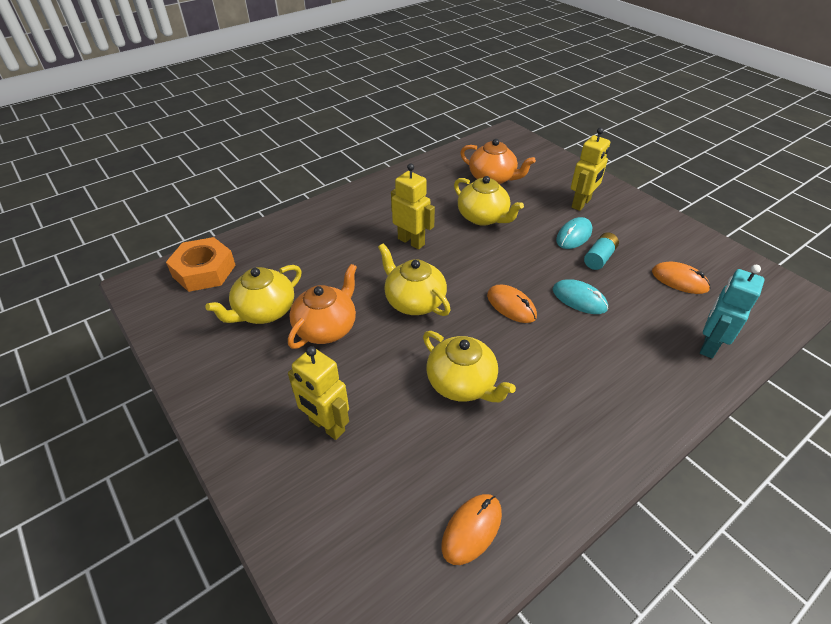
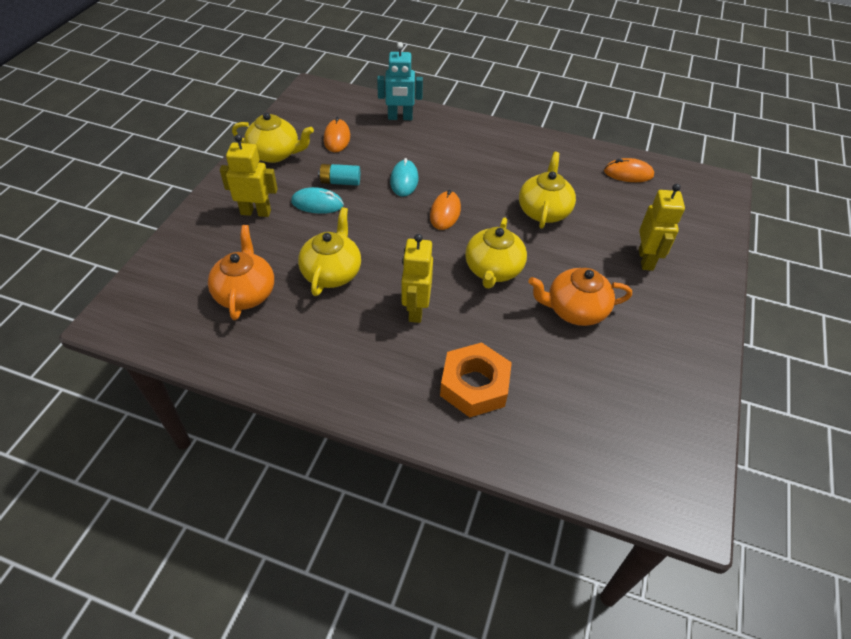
camera: 125 degrees left, 5 degrees up
orange nut [166,237,236,292] -> orange nut moved to [440,342,512,417]
yellow teapot [205,265,302,324] -> yellow teapot moved to [232,113,314,163]

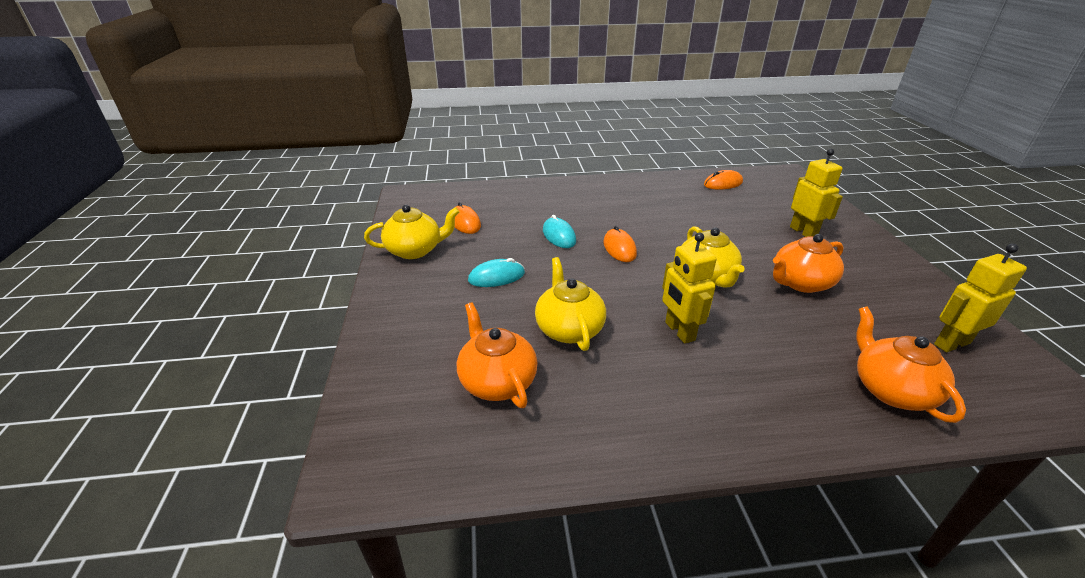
camera: 25 degrees left, 15 degrees down
yellow robot [220,134,278,217] -> yellow robot moved to [934,243,1027,352]
turquoise battery [318,164,360,186] -> none
turquoise robot [377,42,423,120] -> none
orange nut [440,342,512,417] -> none
yellow teapot [519,152,576,229] -> none
none -> orange teapot [856,307,966,423]

